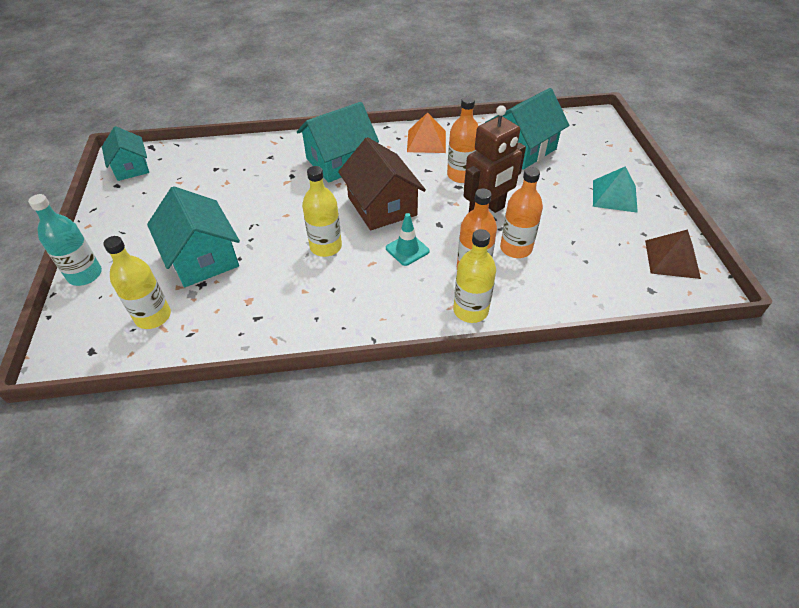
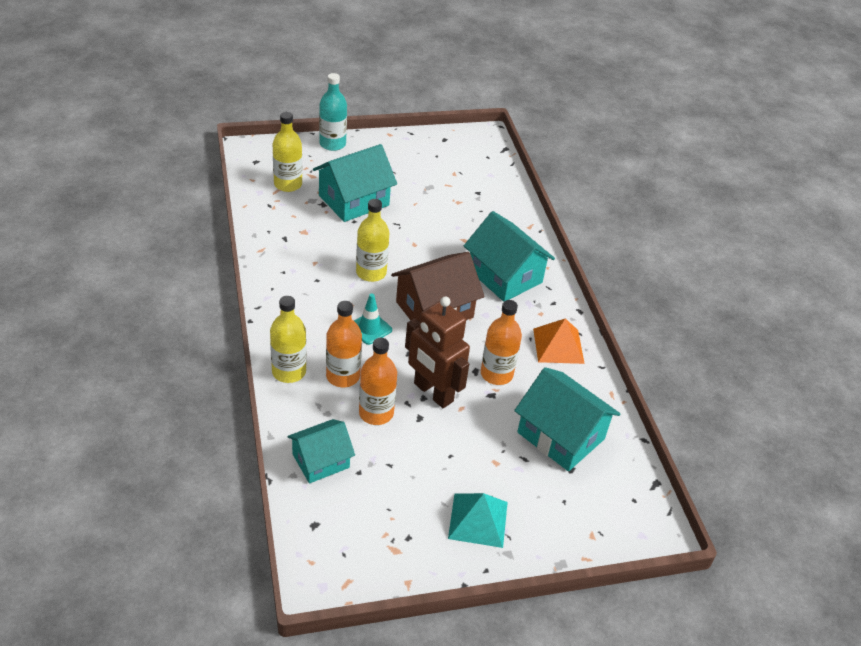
camera: 80 degrees right, 5 degrees down
turquoise house [102,126,149,181] -> turquoise house moved to [287,419,355,484]
brown pyramid [645,229,701,279] -> none

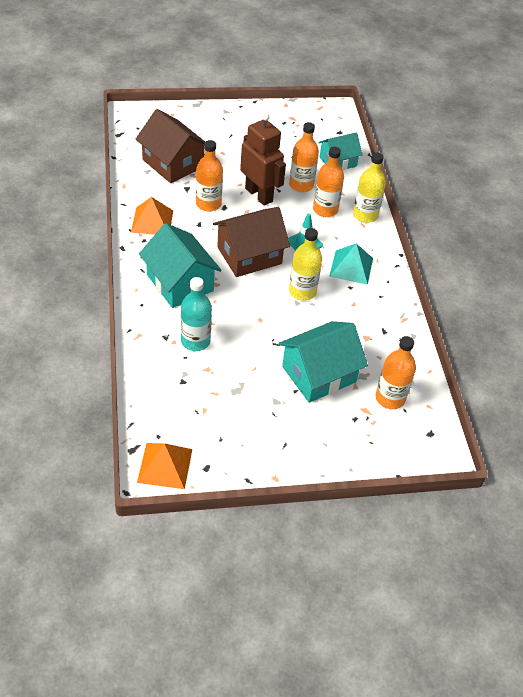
camera: 175 degrees left, 5 degrees up
yellow bottle [273,112,302,192] -> orange bottle [375,336,416,409]
turquoise bottle [319,73,347,151] -> turquoise bottle moved to [181,277,212,351]
turquoise pyramid [448,493,508,548] -> turquoise pyramid moved to [329,244,373,285]
turquoise house [514,367,620,471] -> brown house [136,109,205,183]
none -> orange pyramid [137,443,192,489]

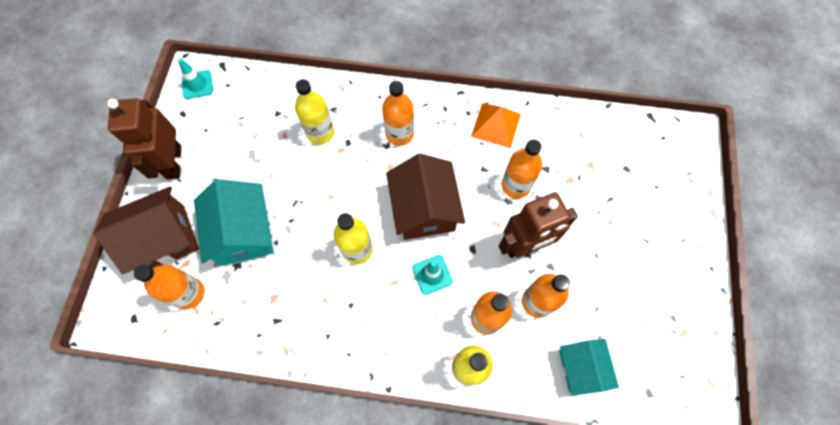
camera: 110 degrees right, 20 degrees up
brown house [136,109,205,183] -> brown house moved to [94,186,199,274]
orange pyramid [137,443,192,489] -> turquoise traffic cone [178,59,213,99]
turquoise house [139,223,222,308] -> orange bottle [382,81,414,146]
turquoise bottle [181,277,212,351] -> yellow bottle [295,79,334,144]
turquoise pyramid [329,244,373,285] -> none
none -> brown robot [107,98,181,179]

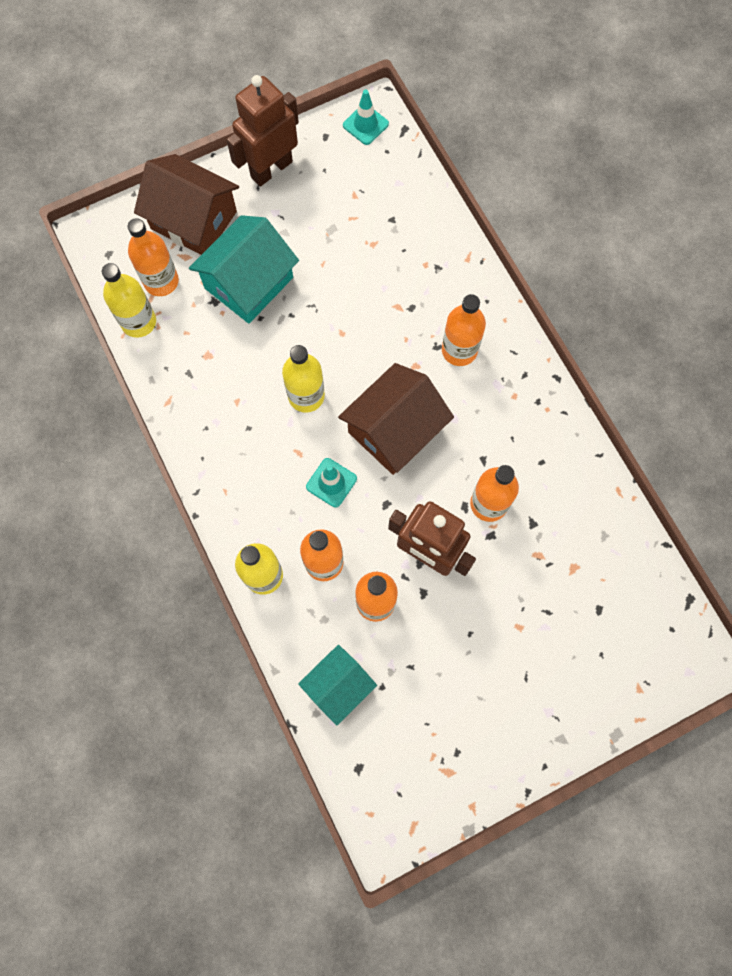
camera: 55 degrees right, 5 degrees up
yellow bottle [295,79,334,144] -> yellow bottle moved to [102,263,156,338]
orange pyramid [471,103,521,148] -> none

